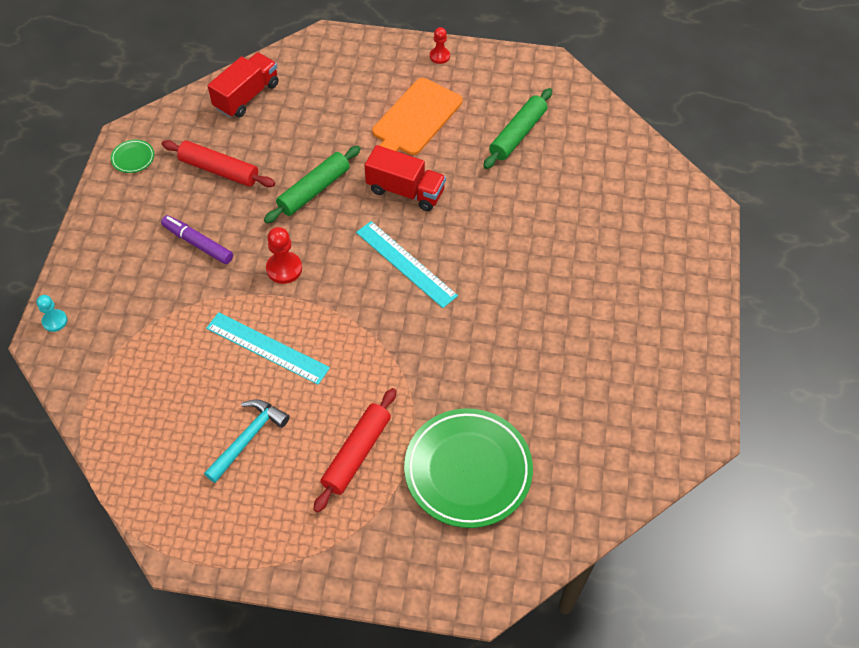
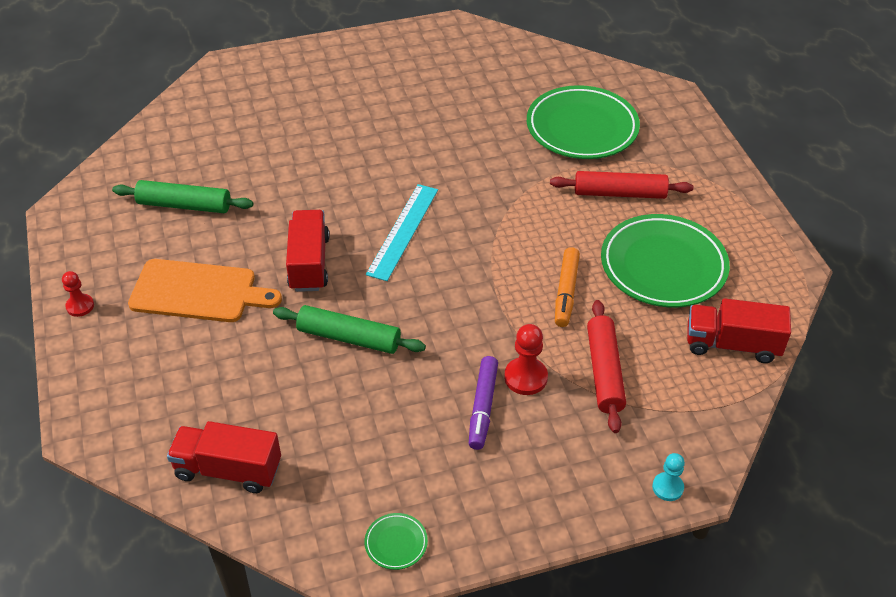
camera: 115 degrees left, 10 degrees down
red rolling pin [162,140,275,187] -> red rolling pin moved to [587,300,626,433]
turquoise hammer [204,399,290,483] -> green plate [601,214,730,307]
turquoise ruler [206,312,330,385] -> orange marker [555,247,580,327]
red pawn [266,227,302,284] -> red pawn moved to [504,324,548,395]
none -> red truck [687,298,791,363]

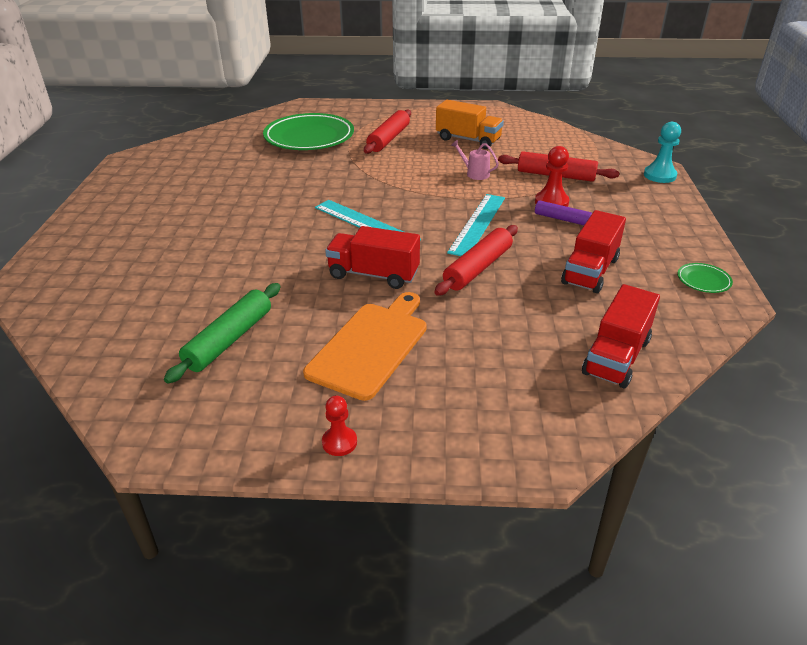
camera: 70 degrees left, 10 degrees down
green rolling pin [273,305,426,354] -> red rolling pin [434,225,518,296]
orange marker [555,247,580,327] -> pink watering can [451,140,499,180]
green plate [601,214,730,307] -> orange truck [436,100,504,149]
turquoise pawn [652,453,685,501] -> turquoise pawn [644,122,681,183], size x1.51
red truck [687,298,791,363] -> red truck moved to [561,210,626,293]
none -> turquoise ruler [447,194,505,256]

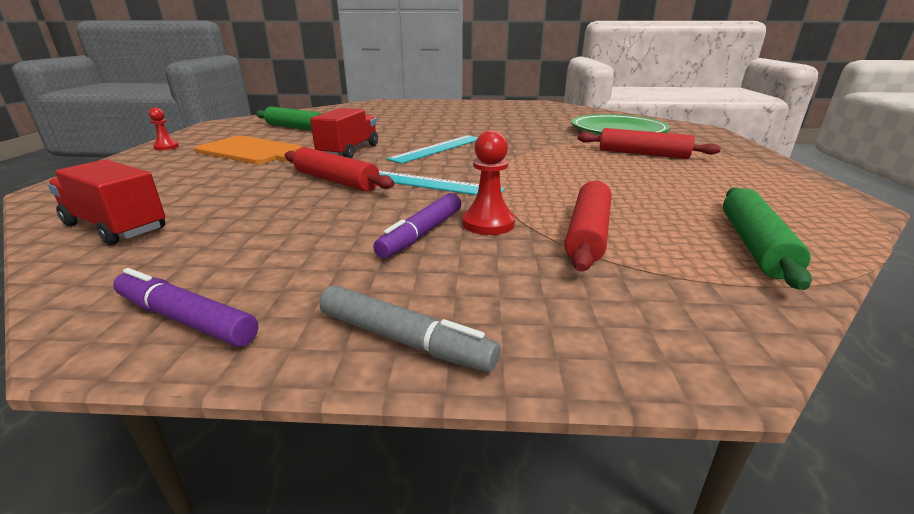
camera: 90 degrees right, 10 degrees down
orange truck [436,100,504,149] -> none
pink watering can [451,140,499,180] -> none
red truck [561,210,626,293] -> none
turquoise pawn [644,122,681,183] -> none
green plate [678,263,733,293] -> purple marker [113,268,258,347]
none -> grey marker [320,285,500,372]
none -> green rolling pin [723,188,812,290]

